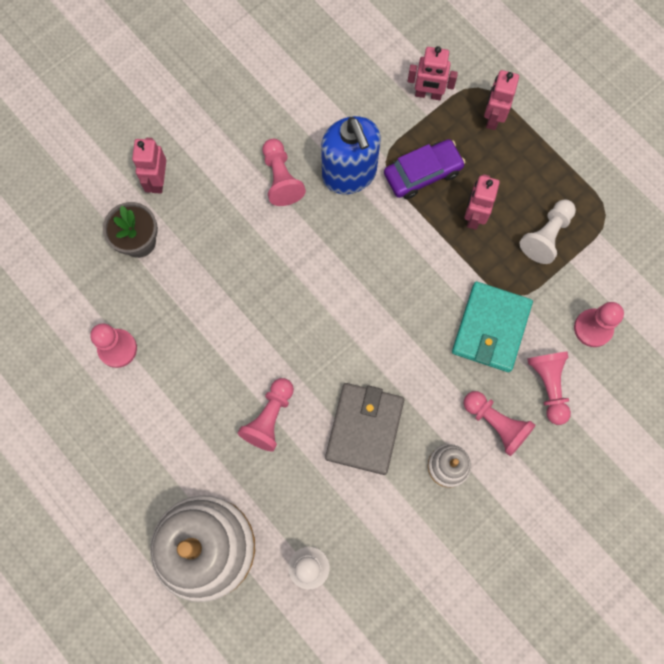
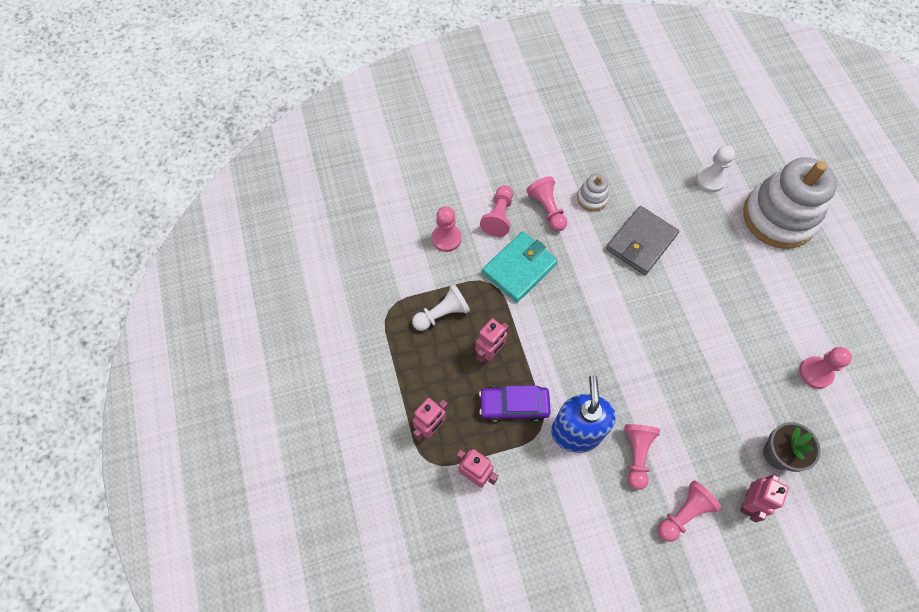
camera: 155 degrees left, 10 degrees down
pink pawn [238,378,294,452] -> pink pawn moved to [658,480,721,542]

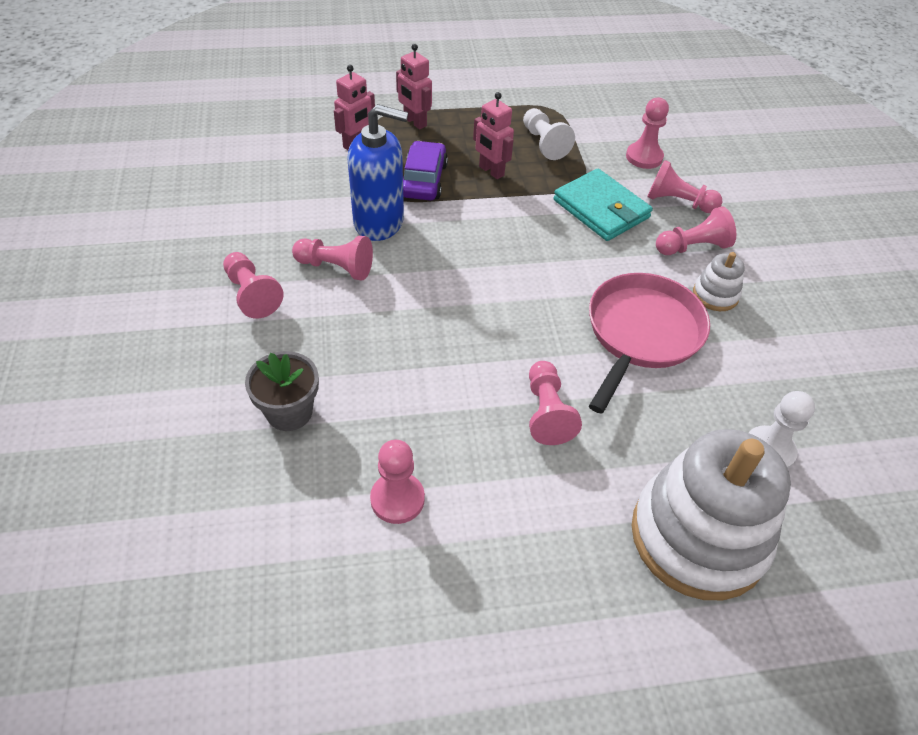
camera: 95 degrees right, 15 degrees down
grey wallet [606,206,679,275] -> pink pan [589,273,710,414]
pink robot [740,474,789,522] -> none
none -> pink pawn [529,361,582,445]

